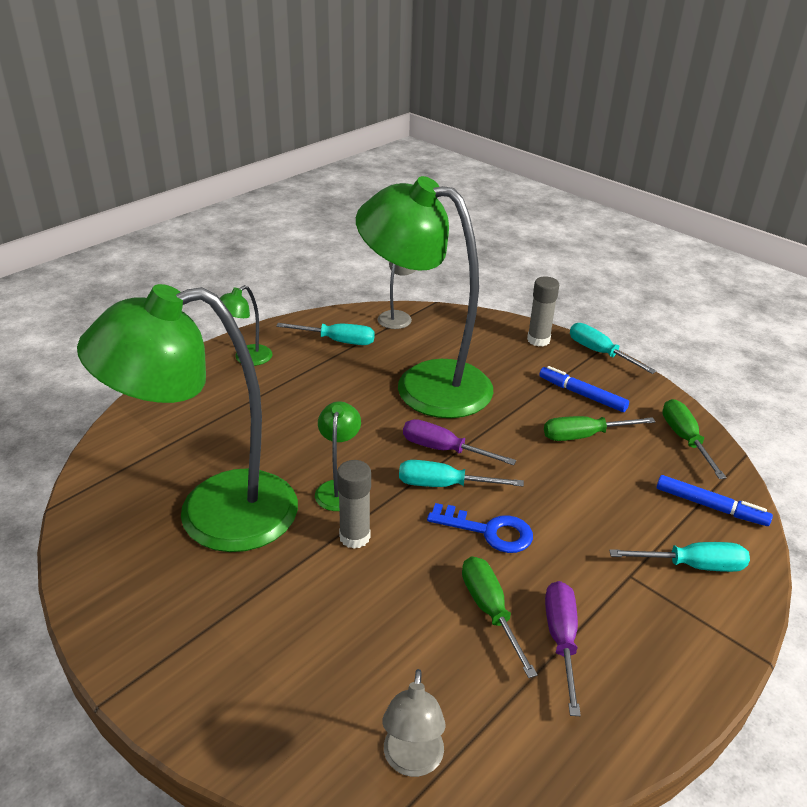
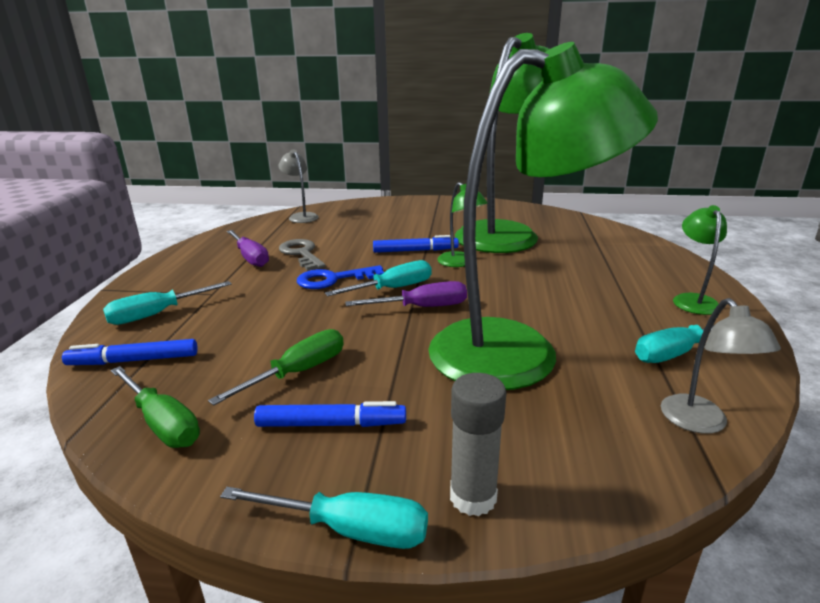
camera: 145 degrees right, 10 degrees down
grey glue stick [337,460,371,549] -> blue marker [373,235,459,253]
green screwdriver [462,556,538,678] -> grey key [279,239,326,271]

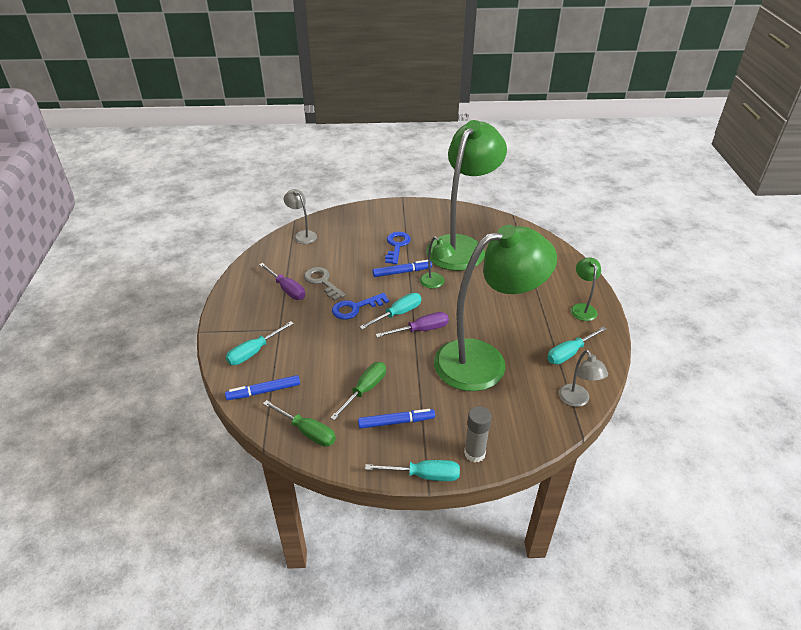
camera: 10 degrees left, 15 degrees up
none -> blue key [385,232,411,264]

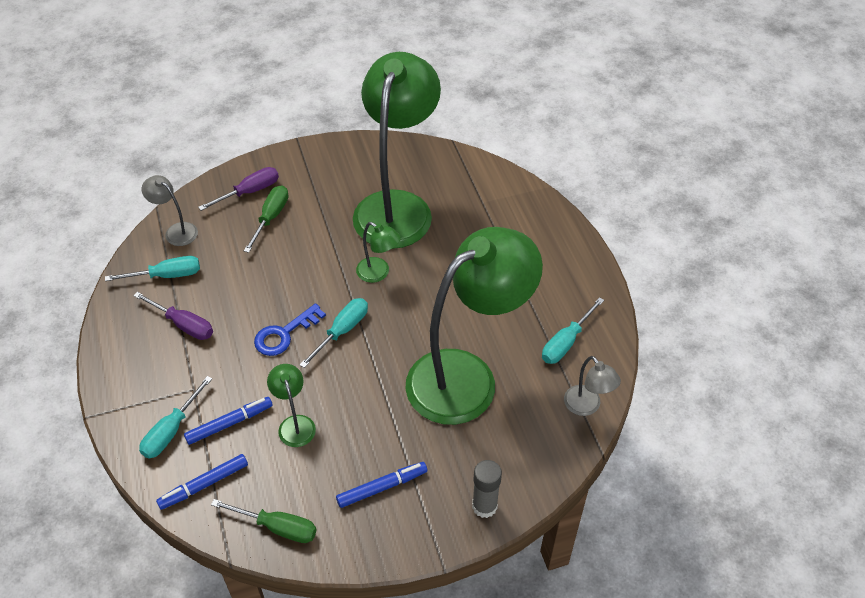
camera: 15 degrees left, 10 degrees up
grey key [304,267,346,301] -> none
green screwdriver [330,362,386,420] -> green screwdriver moved to [244,185,288,253]
turquoise screwdriver [365,460,460,481] -> turquoise screwdriver moved to [105,256,200,281]
blue marker [372,260,432,277] -> blue marker moved to [184,397,273,445]
purple screwdriver [375,312,449,338] -> purple screwdriver moved to [198,167,279,211]
blue key [385,232,411,264] -> none
green lamp [571,257,601,321] -> green lamp moved to [267,364,316,447]

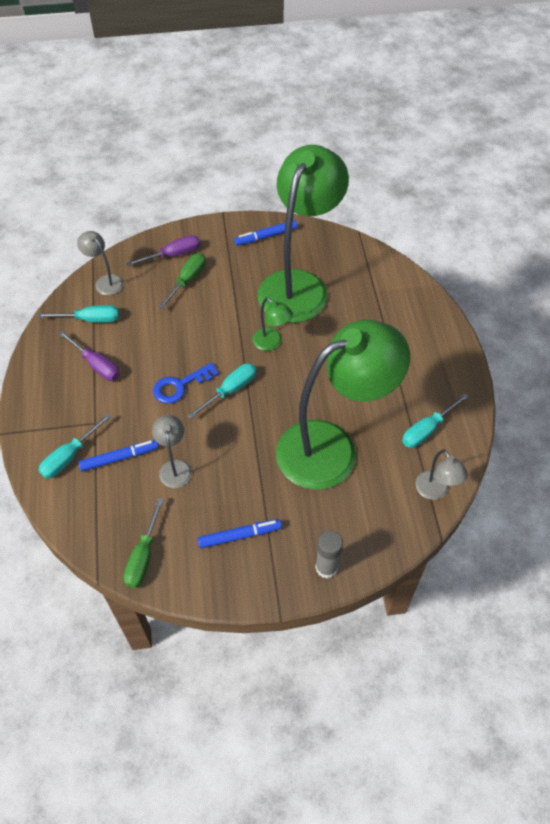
camera: 10 degrees right, 5 degrees up
blue marker [156,454,248,510] -> blue marker moved to [234,220,298,246]
green screwdriver [211,499,317,543] -> green screwdriver turned 75 degrees clockwise [123,498,164,588]
green lamp [267,364,316,447] -> grey lamp [152,415,192,488]

